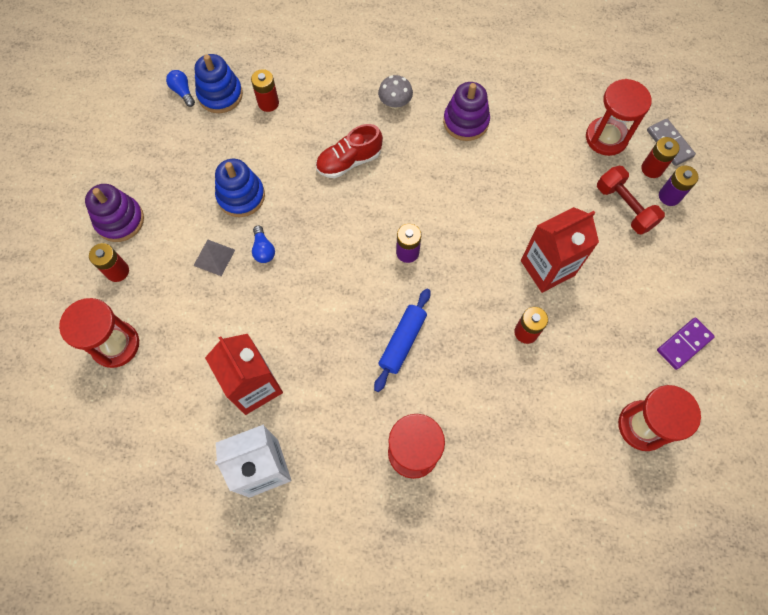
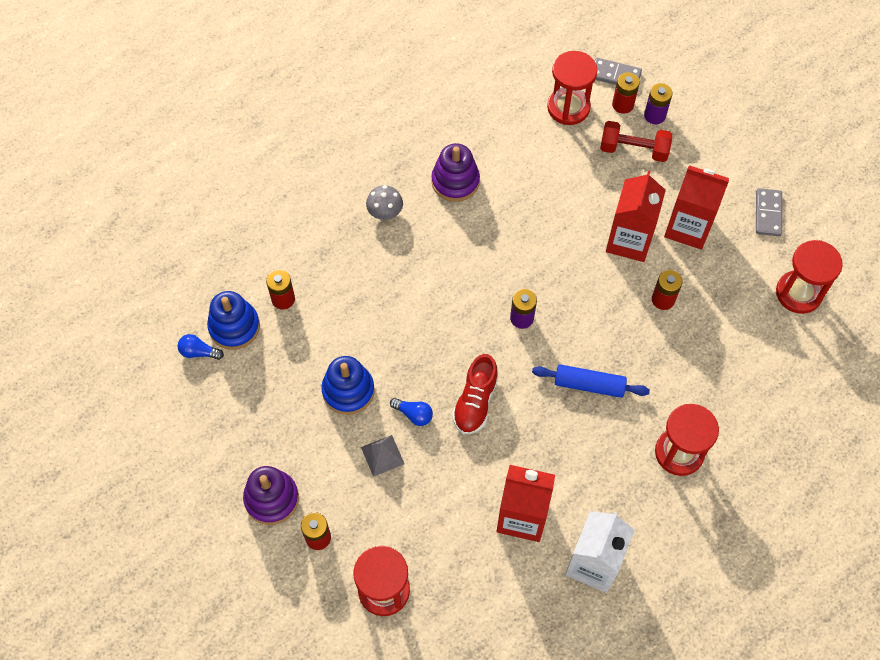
camera: 45 degrees left, 5 degrees down
red shoe [316,124,383,178] -> red shoe moved to [452,354,498,434]
blue rolling pin [374,289,430,392] -> blue rolling pin turned 60 degrees counterclockwise [532,364,650,398]
purple domino [657,318,715,370] -> grey domino [756,188,782,236]
none -> red carton [664,165,729,250]

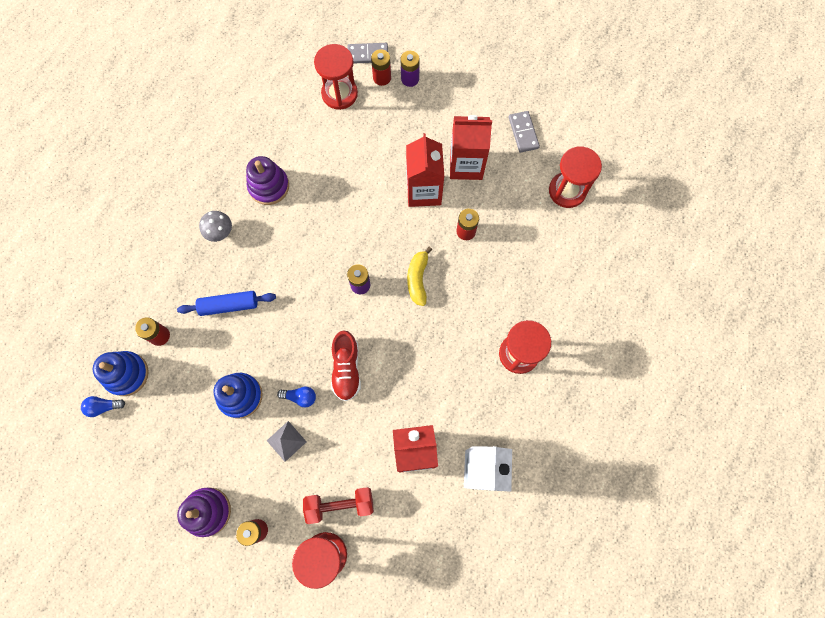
camera: 20 degrees left, 10 degrees up
blue rolling pin [532,364,650,398] -> blue rolling pin moved to [177,291,276,316]
red dumbbell [600,121,672,162] -> red dumbbell moved to [303,487,374,524]
none -> yellow banana [407,247,432,306]

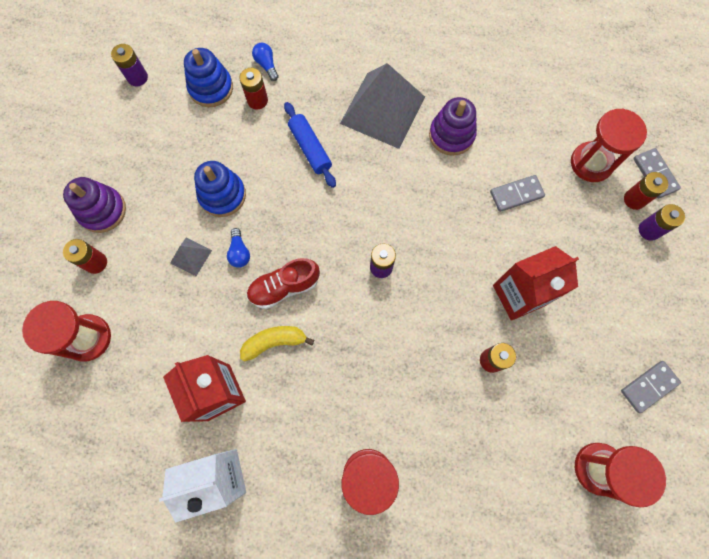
camera: 70 degrees right, 0 degrees up
blue light bulb [81,396,125,417] -> blue light bulb moved to [252,43,279,81]
grey mushroom [199,211,232,242] -> grey pyramid [340,63,425,149]
red dumbbell [303,487,374,524] -> none
yellow banana [407,247,432,306] -> yellow banana moved to [240,326,314,362]
red carton [450,115,492,180] -> none
none -> purple battery [111,44,148,86]
none -> grey domino [490,175,545,212]

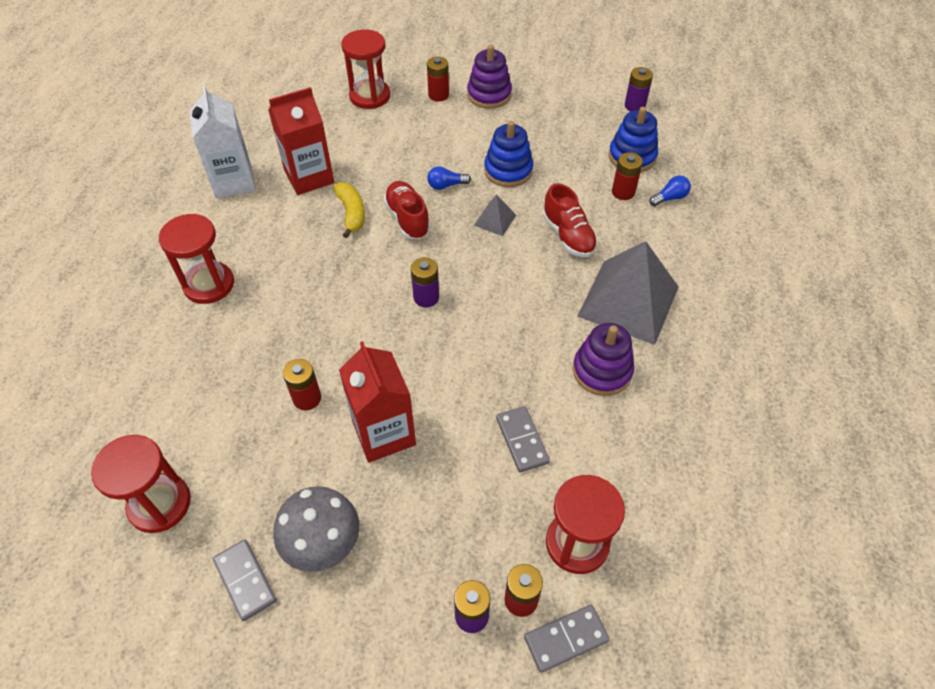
camera: 90 degrees right, 20 degrees down
grey pyramid [170,237,212,276] -> grey pyramid moved to [474,194,516,236]
blue rolling pin [284,102,336,188] -> red shoe [543,183,598,257]
none -> grey mushroom [273,486,360,572]

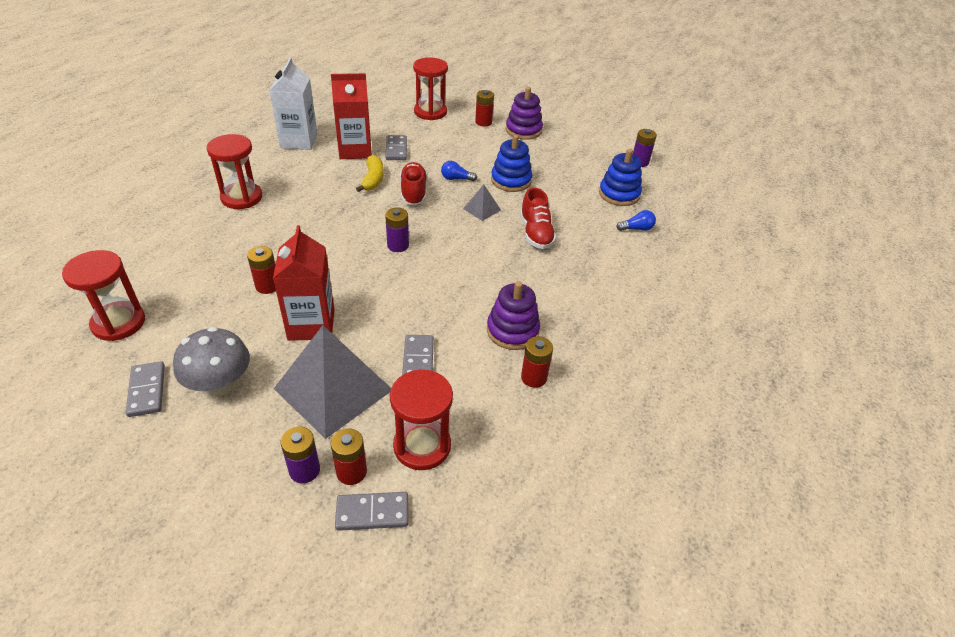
camera: 15 degrees right, 10 degrees down
grey pyramid [577,241,679,345] -> grey pyramid moved to [274,325,391,439]
red battery [612,152,643,200] -> red battery moved to [521,336,553,388]
none -> grey domino [386,135,407,160]

